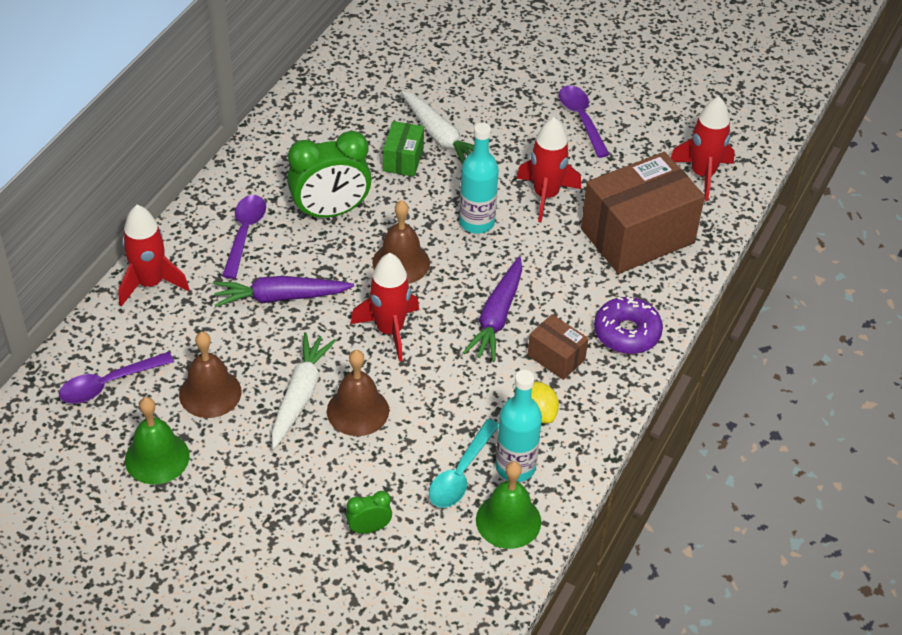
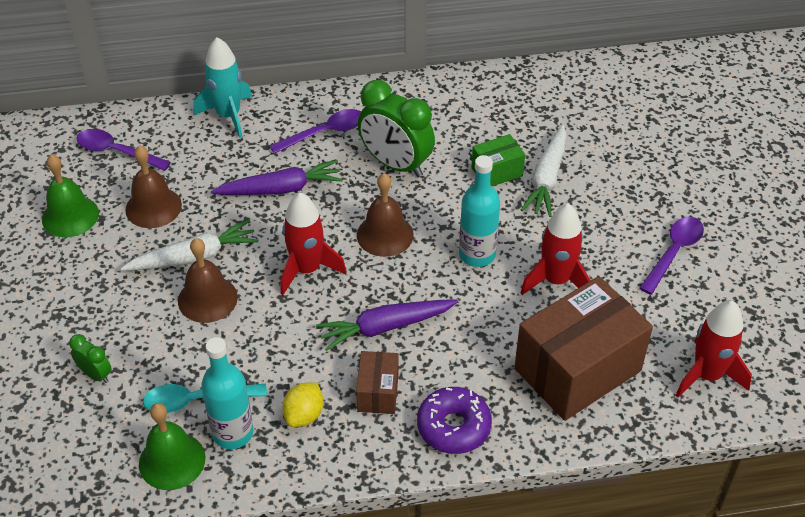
camera: 55 degrees right, 0 degrees up
red rocket [119,205,189,307] -> turquoise rocket [194,37,252,138]
purple carrot [214,276,354,307] -> purple carrot turned 120 degrees clockwise [211,160,343,195]
brown box [581,152,705,274] -> brown box turned 60 degrees counterclockwise [514,276,653,421]

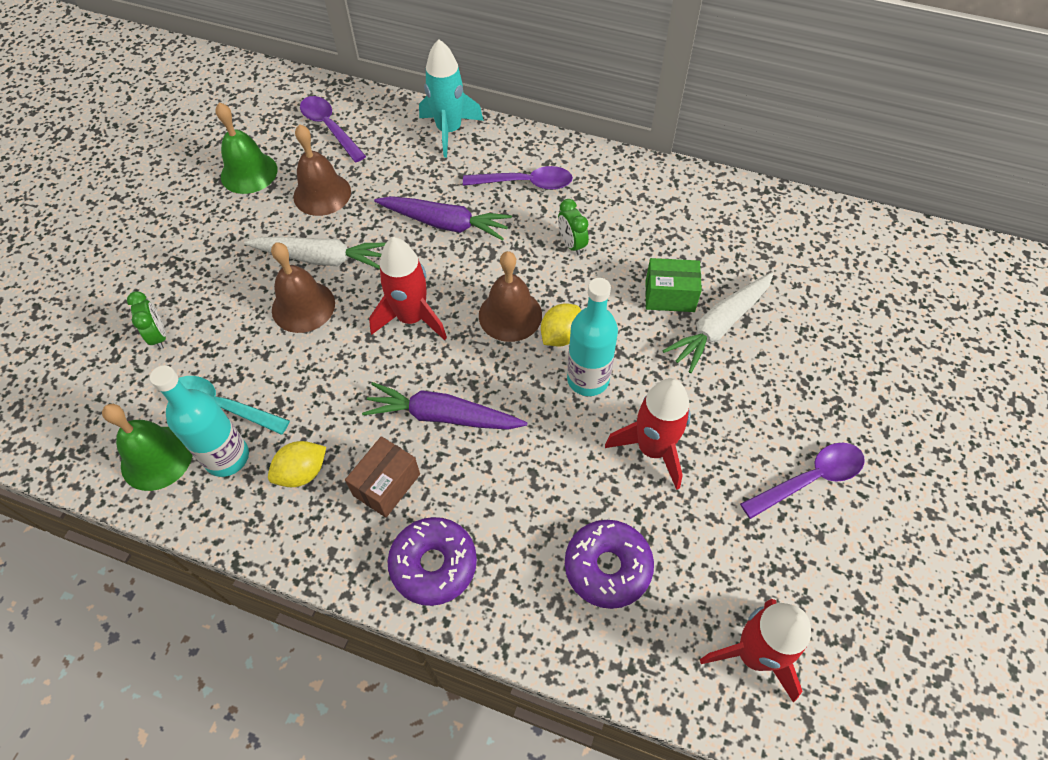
camera: 30 degrees right, 10 degrees up
green clock [358,80,435,177] -> green clock [558,199,589,255], size x0.47
brown box [514,276,653,421] -> purple donut [565,520,654,609]
none -> yellow lemon [541,303,581,347]

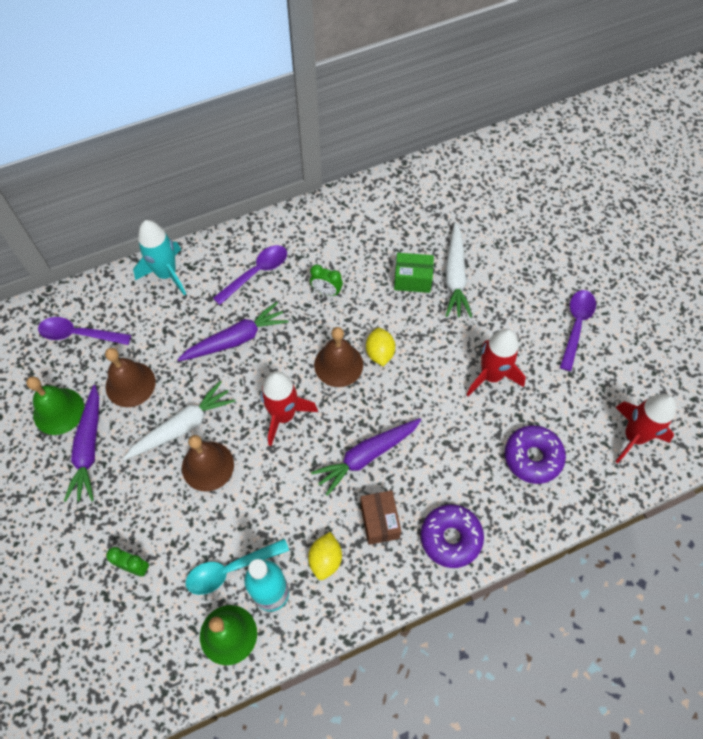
camera: 45 degrees left, 5 degrees up
turquoise bottle [567,278,618,396] -> none
green box [645,258,702,312] -> green box turned 45 degrees clockwise [394,253,434,293]
none -> purple carrot [64,385,99,502]

